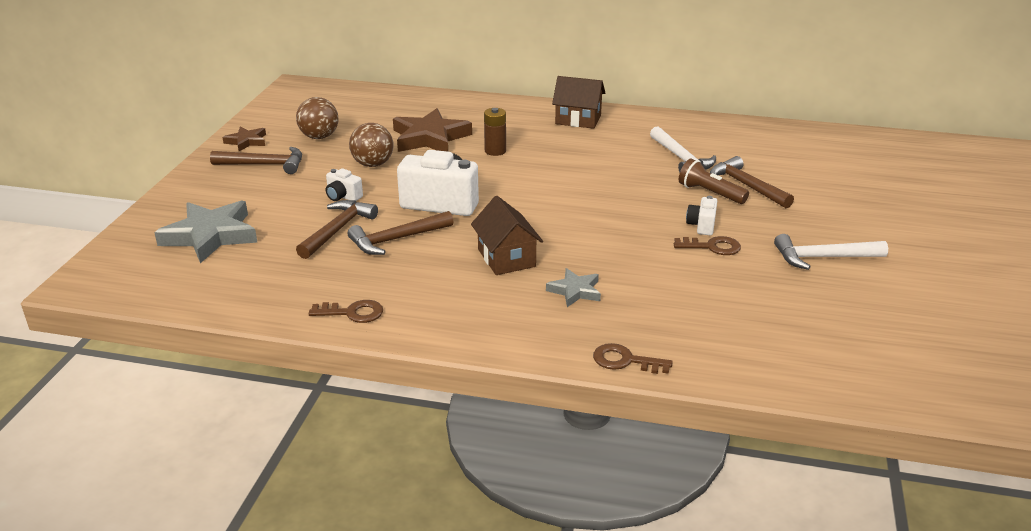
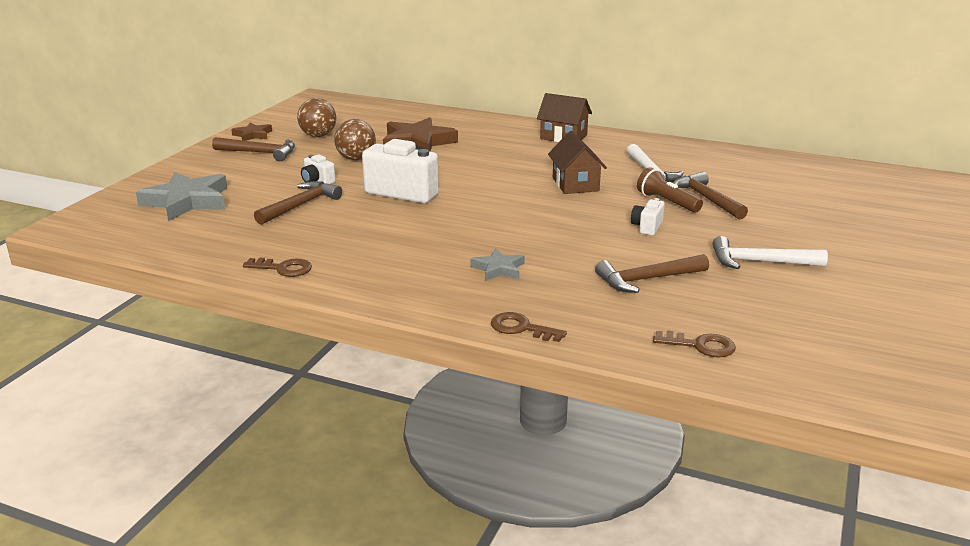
camera: 10 degrees right, 5 degrees down
brown hammer [348,211,453,255] -> brown hammer moved to [595,254,709,293]
brown house [471,196,543,275] -> brown house moved to [548,131,607,194]
brown battery [484,108,506,156] -> none
brown key [674,236,741,255] -> brown key moved to [653,331,736,357]

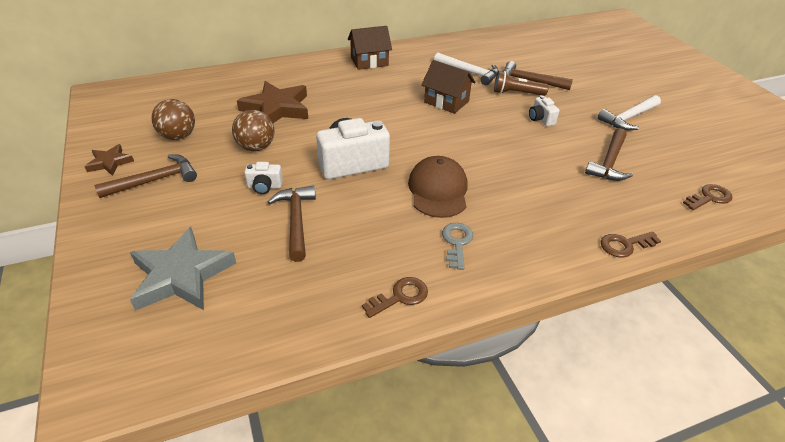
camera: 45 degrees left, 15 degrees up
grey star [470,248,525,281] -> none
none -> brown cap [408,156,468,218]
none -> grey key [442,223,473,270]

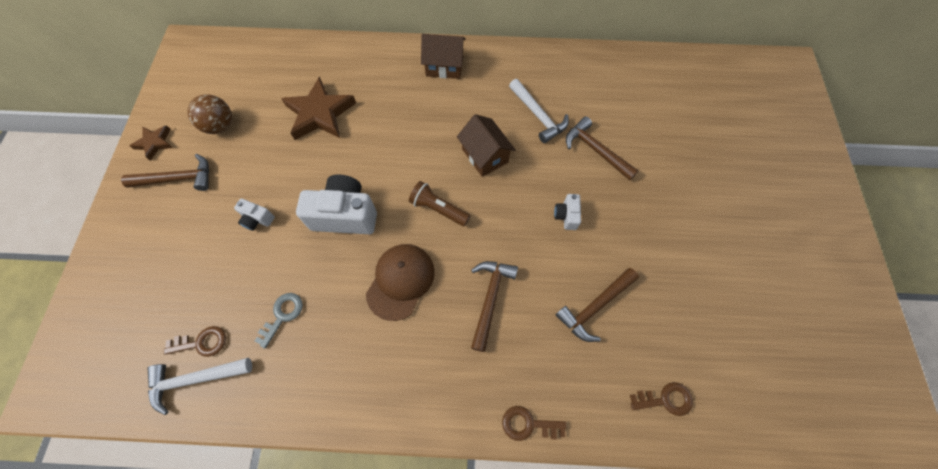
camera: 25 degrees right, 25 degrees up
grey star [130,227,236,311] -> none
brown ball [232,110,275,151] -> none
brown hammer [268,186,316,262] -> brown hammer moved to [471,261,518,352]
brown key [362,277,428,318] -> brown key moved to [164,326,226,357]
grey key [442,223,473,270] -> grey key moved to [255,293,303,349]
brown flashlight [494,71,549,96] -> brown flashlight moved to [409,181,470,226]
white hammer [598,95,661,130] -> white hammer moved to [147,358,252,415]

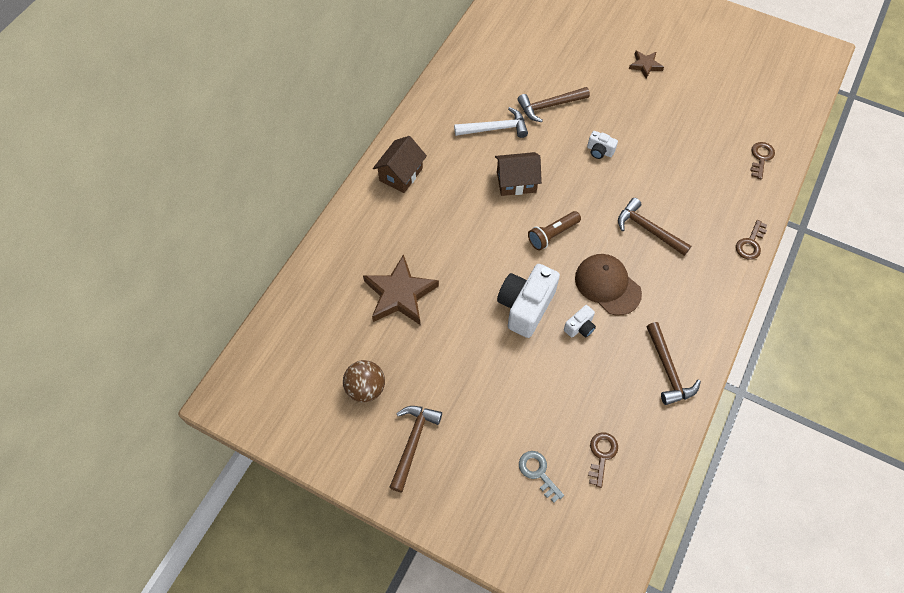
camera: 65 degrees left, 5 degrees down
brown star [130,125,173,161] -> brown star moved to [629,51,664,79]
white hammer [147,358,252,415] -> none
white camera [234,199,275,231] -> white camera moved to [564,305,596,338]
grey key [255,293,303,349] -> grey key moved to [519,451,564,503]
brown hammer [556,268,639,342] -> brown hammer moved to [646,322,701,405]

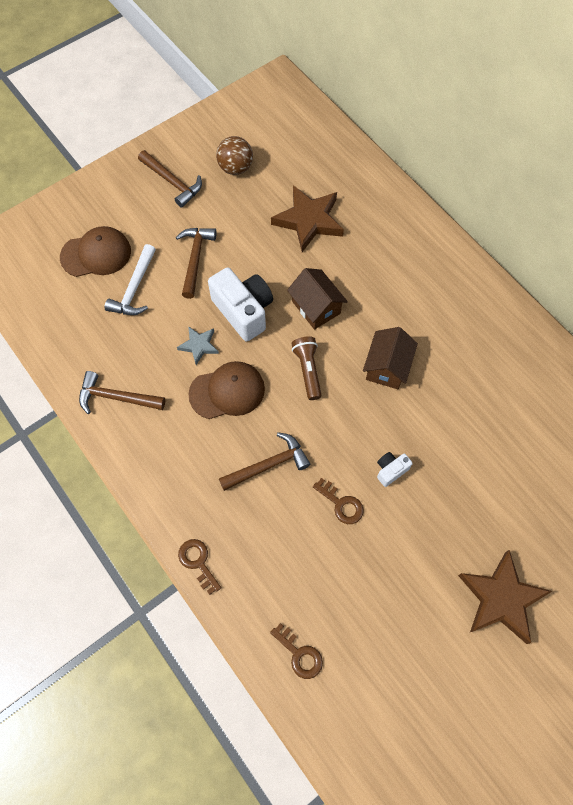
camera: 115 degrees right, 5 degrees up
brown house [373,136,427,193] -> brown house moved to [287,268,348,330]
white hammer [454,107,528,138] -> white hammer moved to [105,244,156,315]
brown hammer [518,87,590,122] -> brown hammer moved to [176,228,216,299]
grey key [519,451,564,503] -> brown cap [60,226,131,277]
white camera [564,305,596,338] -> grey star [177,326,219,365]
brown key [588,432,618,488] -> brown key moved to [313,478,364,524]
brown star [629,51,664,79] -> brown star [458,550,552,644], size x1.89

